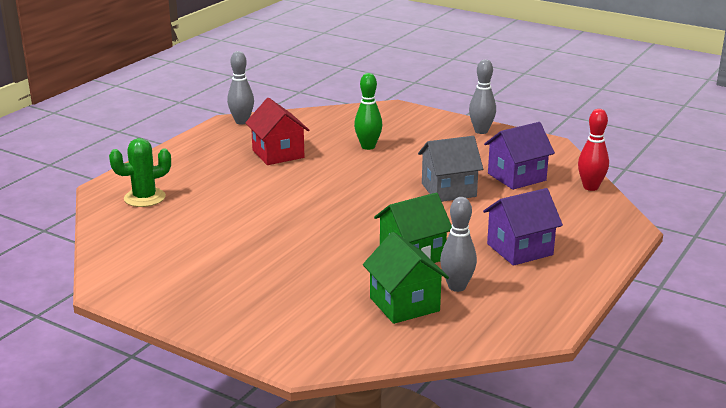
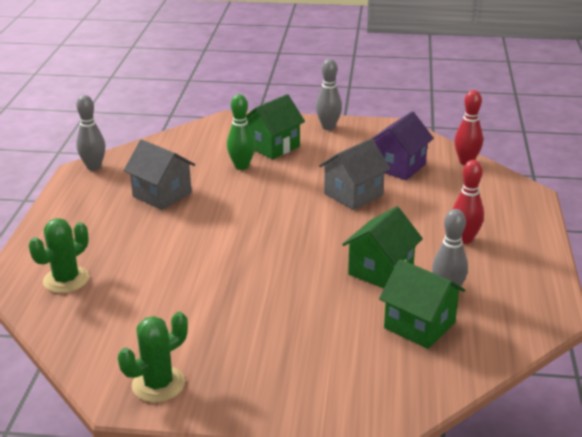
camera: 25 degrees left, 5 degrees up
red house [245,98,309,165] -> grey house [123,139,195,210]
purple house [483,188,563,266] -> red bowling pin [453,160,484,244]
none -> green cactus [118,312,188,403]
none -> green house [246,94,305,159]

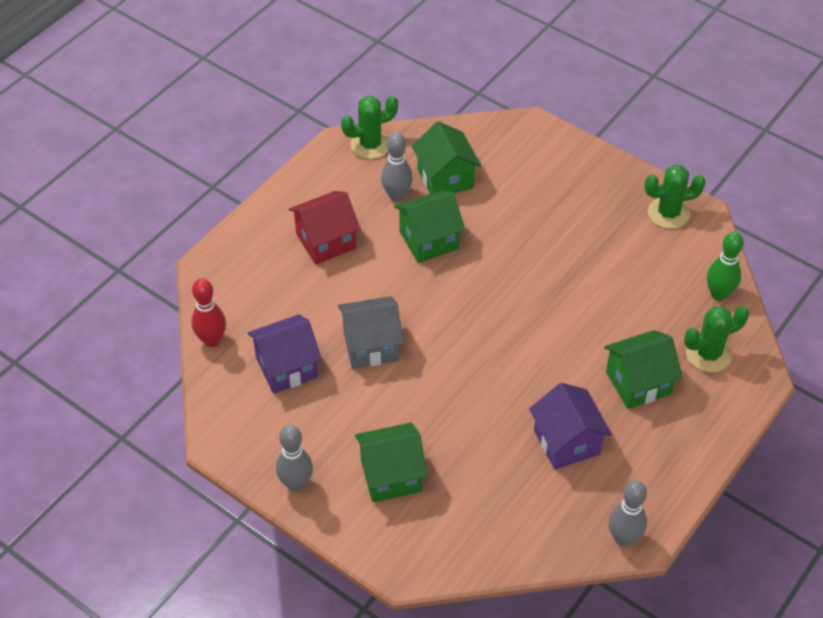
camera: 150 degrees left, 20 degrees up
grey house [123,139,195,210] -> purple house [529,383,612,470]
green bowling pin [227,94,255,170] -> green bowling pin moved to [707,232,744,301]
red bowling pin [453,160,484,244] -> red house [289,191,361,265]
none -> green cactus [341,96,398,159]
none -> green house [604,330,683,409]

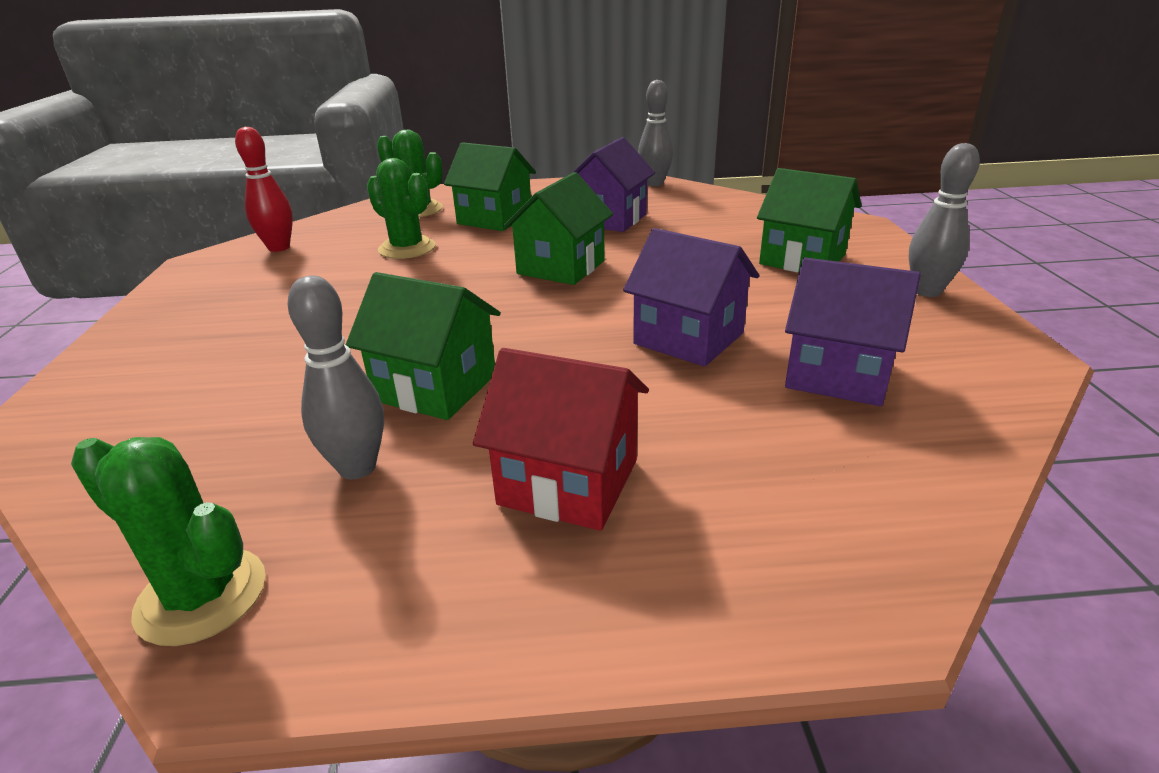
camera: 130 degrees left, 20 degrees down
red bowling pin [191,278,226,347] -> red bowling pin moved to [235,127,293,252]
grey house [338,296,404,369] -> purple house [623,228,759,367]
green house [412,121,481,194] -> green house moved to [503,172,613,285]
green cactus [644,164,706,229] -> green cactus moved to [367,158,436,259]
green bowling pin [707,232,744,301] -> none

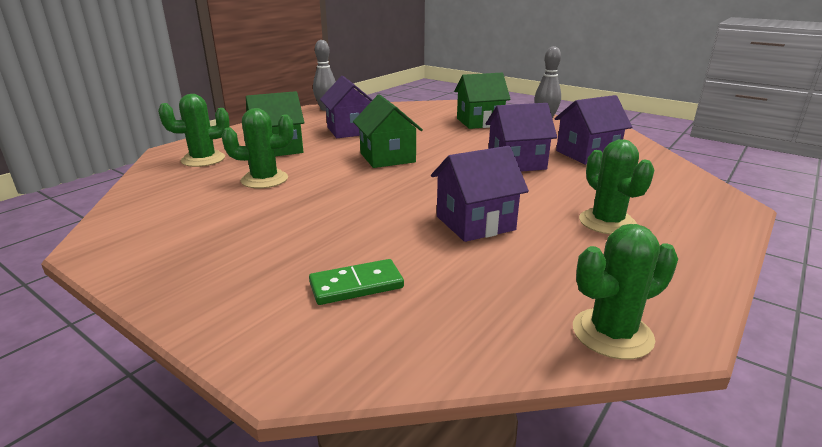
camera: 50 degrees left, 5 degrees down
red bowling pin [235,127,293,252] -> none
grey bowling pin [288,276,384,479] -> none
green house [346,272,501,420] -> purple house [431,146,529,242]
red house [473,348,649,531] -> green cactus [579,139,654,235]
none -> green domino [309,259,404,305]

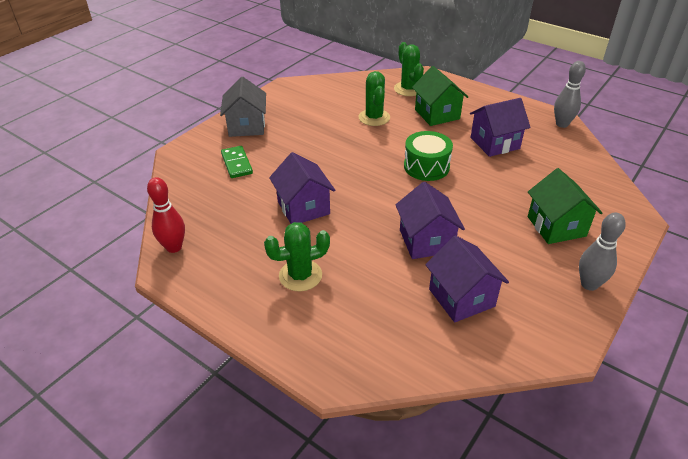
camera: 90 degrees right, 15 degrees up
green house [353,94,423,168] -> green drum [404,131,453,181]
green cactus [573,224,678,360] -> red bowling pin [147,177,185,253]
none -> grey house [220,77,266,137]

